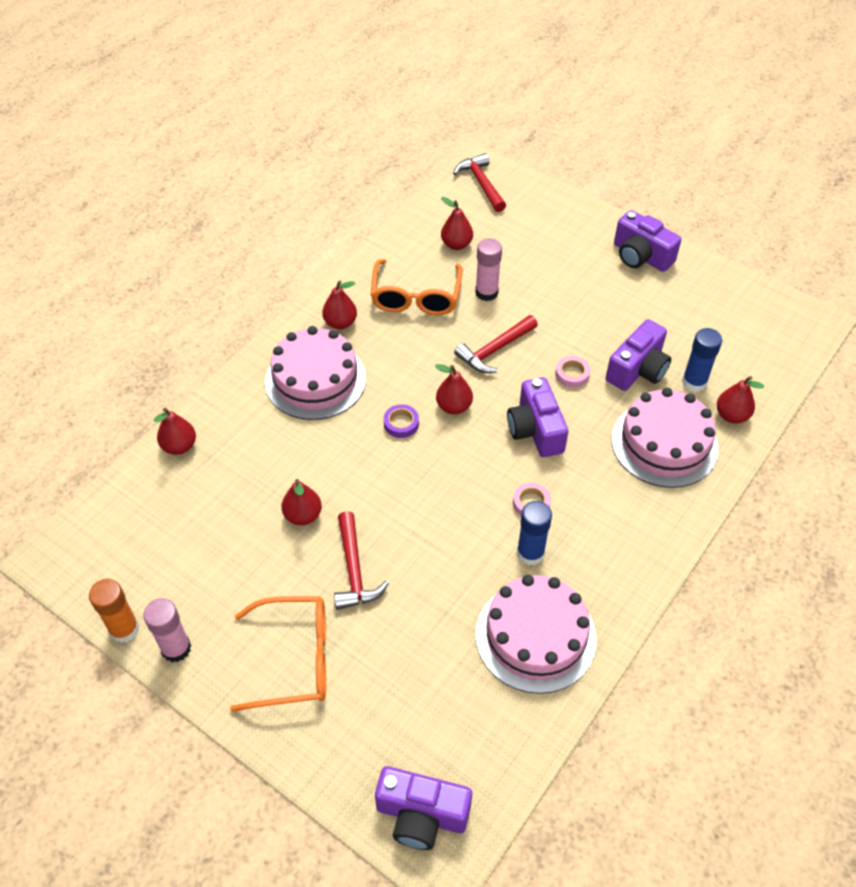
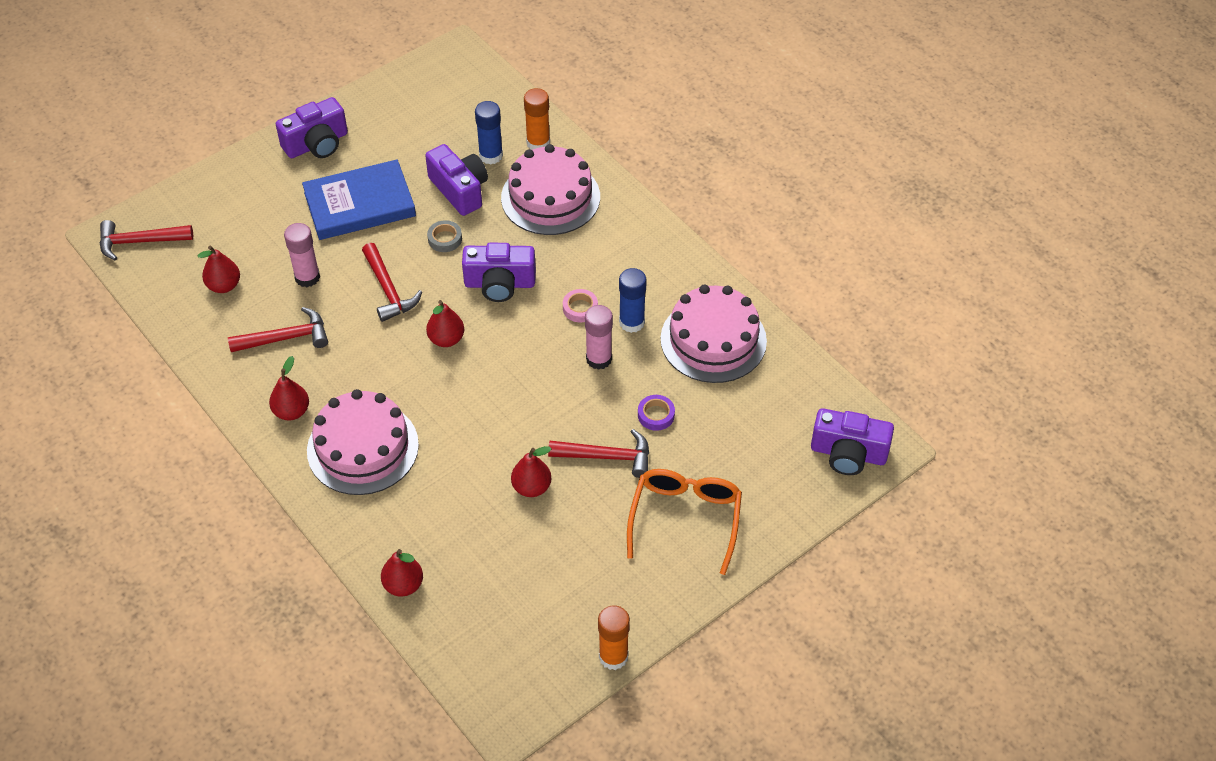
camera: 75 degrees left, 0 degrees up
pink glue stick [143,598,191,662] -> pink glue stick moved to [585,305,613,370]
orange glasses [371,259,463,315] -> red hammer [228,307,328,352]
purple camera [375,766,472,850] -> purple camera turned 75 degrees clockwise [811,408,894,475]
purple tape [384,404,419,438] -> purple tape moved to [638,395,675,431]
pink tape [555,356,590,388] -> grey tape [427,220,462,252]
red pear [717,376,764,424] -> orange glue stick [524,88,550,150]
none -> blue book [302,160,416,240]

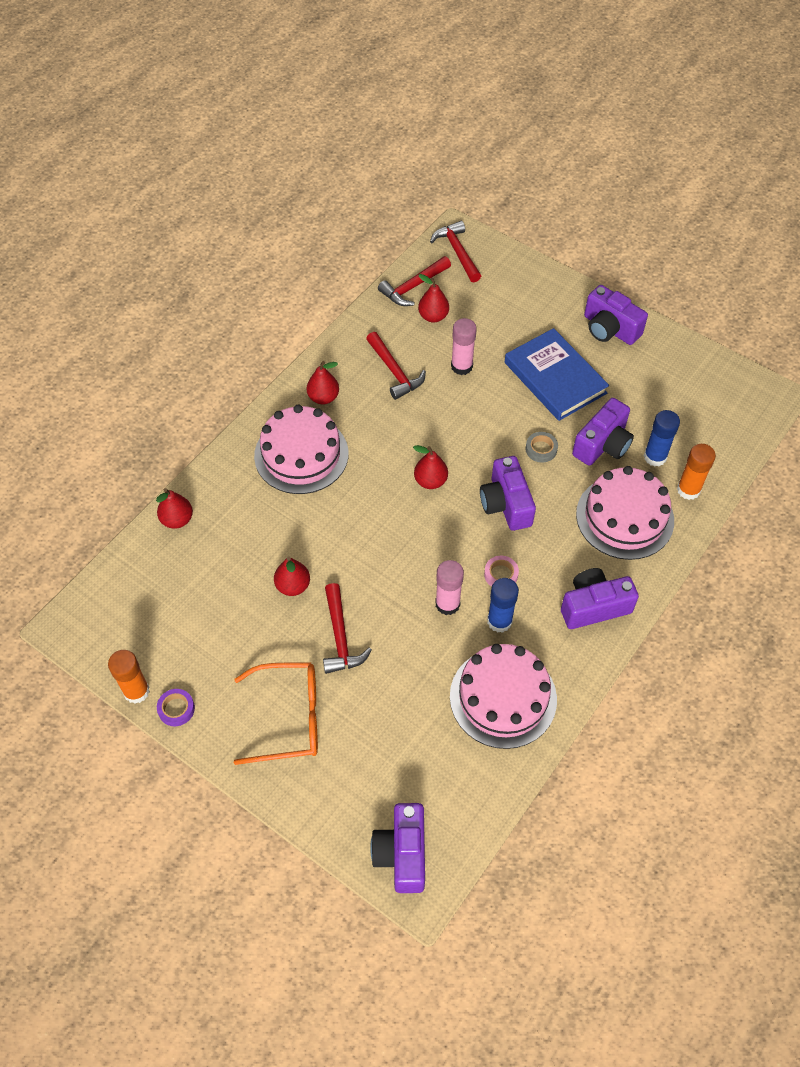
camera: 75 degrees right, 5 degrees up
red hammer [362,243,422,322] -> red hammer moved to [378,256,451,306]
purple tape [638,395,675,431] -> purple tape moved to [157,689,195,726]
none -> purple camera [561,568,639,629]

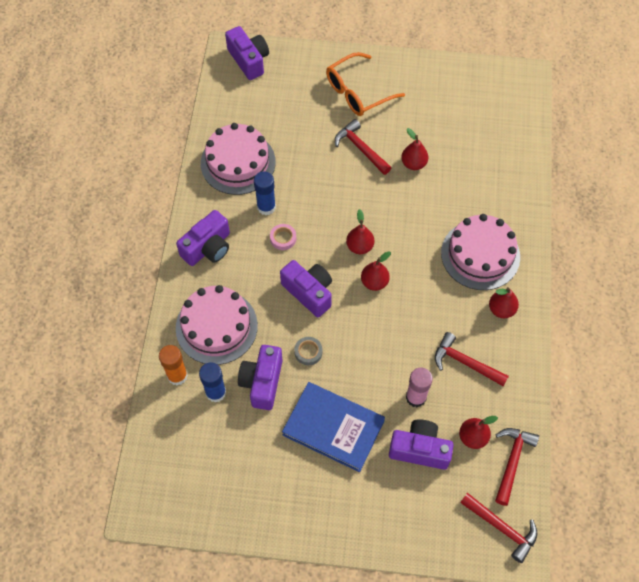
camera: 150 degrees right, 5 degrees up
orange glue stick [108,650,150,704] -> none
red pear [156,488,193,529] -> red pear moved to [346,209,374,254]
purple tape [157,689,195,726] -> none
pink glue stick [435,560,464,615] -> none
purple camera [584,285,648,345] -> purple camera moved to [389,420,454,470]

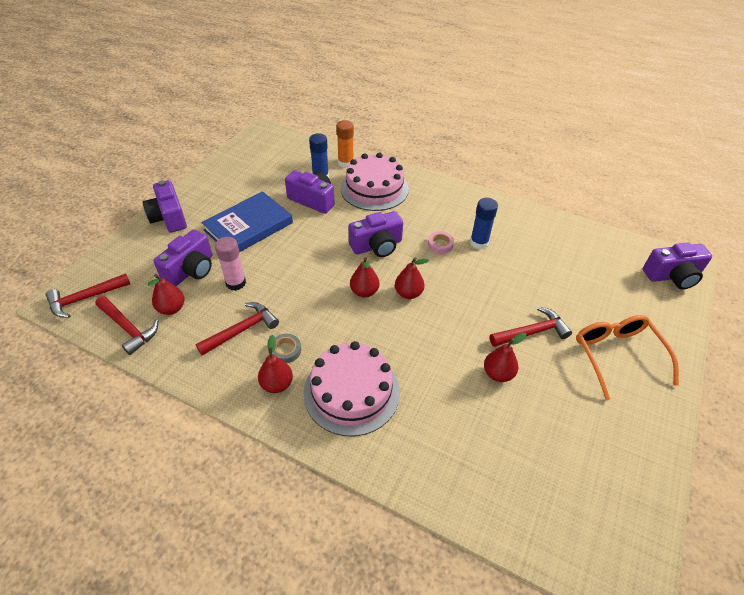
camera: 110 degrees right, 15 degrees down
purple camera [176,210,230,266] -> purple camera moved to [143,180,187,233]
pink cake [201,123,276,195] -> none
grey tape [294,337,322,365] -> grey tape moved to [272,334,301,363]

